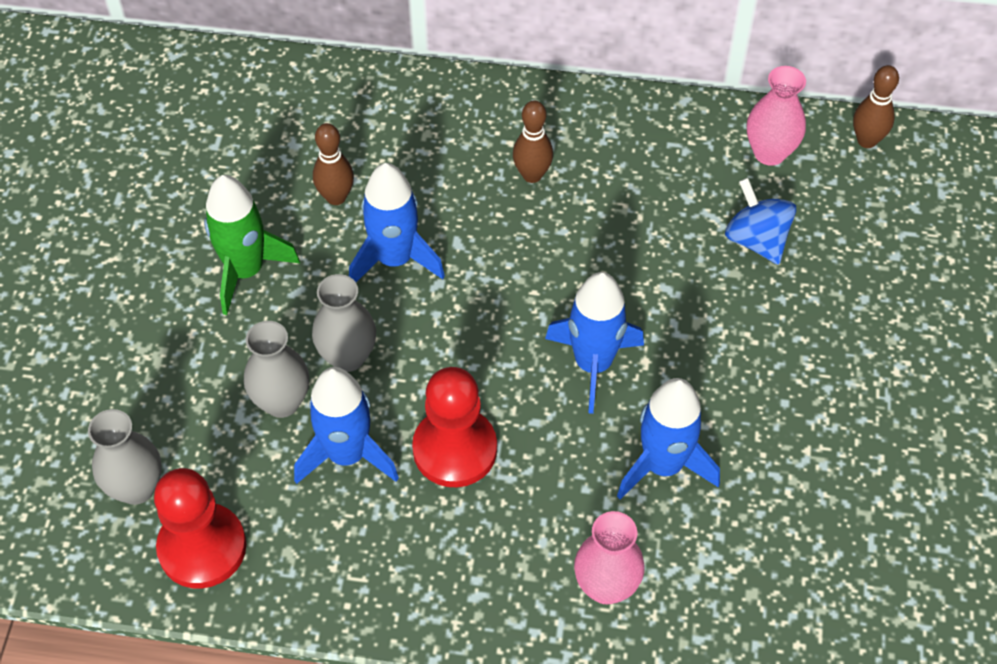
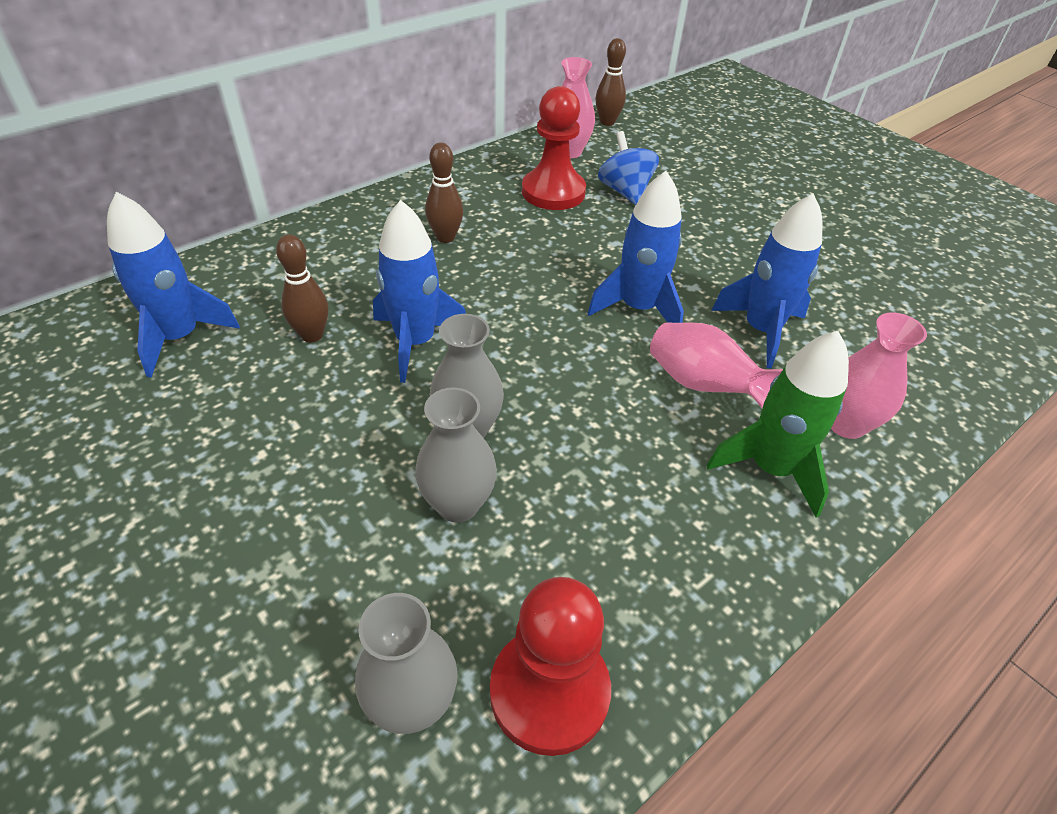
camera: 50 degrees left, 10 degrees down
green rocket [204,175,300,315] -> green rocket moved to [707,331,849,518]
blue rocket [294,367,399,484] -> blue rocket moved to [107,192,240,378]
red pawn [412,367,497,487] -> red pawn moved to [522,86,586,210]
blue spinning top [725,178,796,265] -> blue spinning top turned 60 degrees clockwise [598,131,659,205]
none -> pink vase [650,323,783,408]

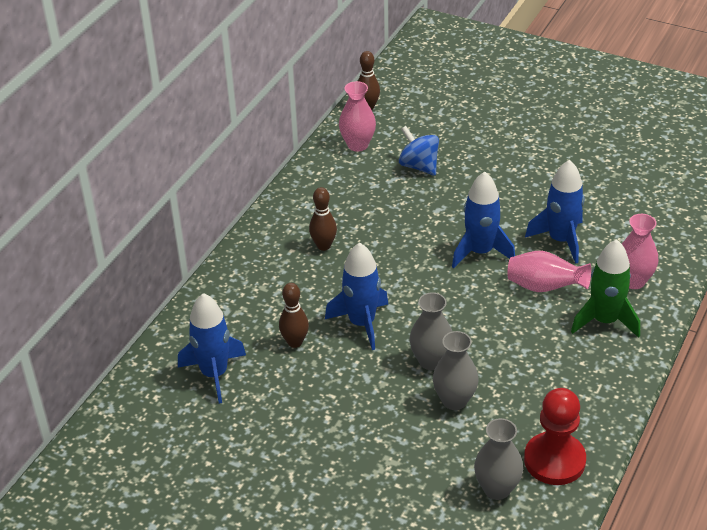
camera: 20 degrees left, 5 degrees down
red pawn [522,86,586,210] -> none

